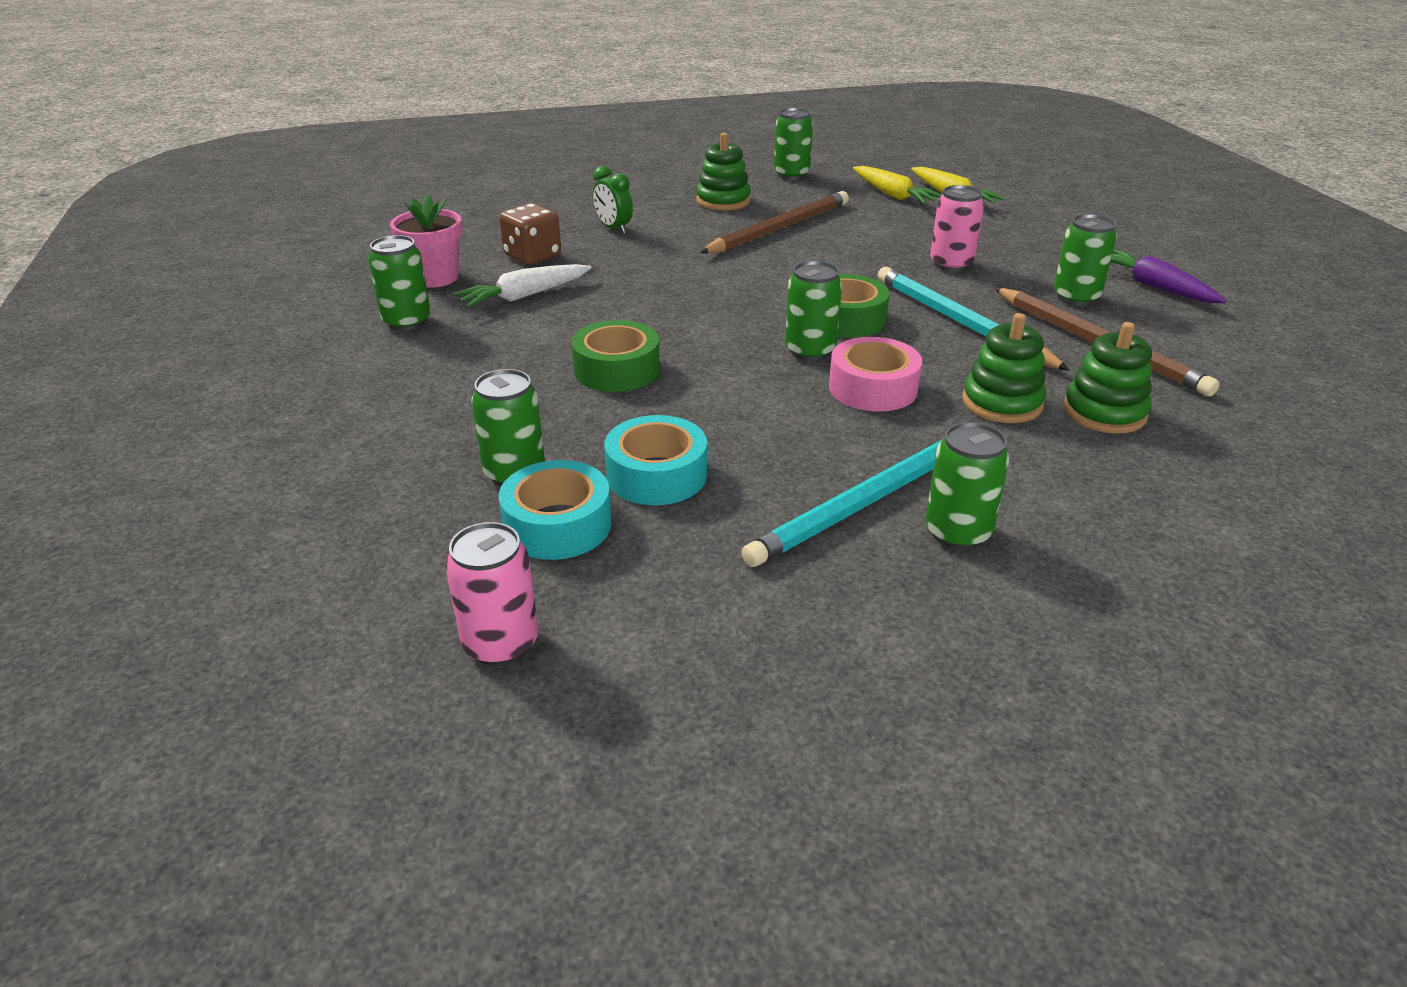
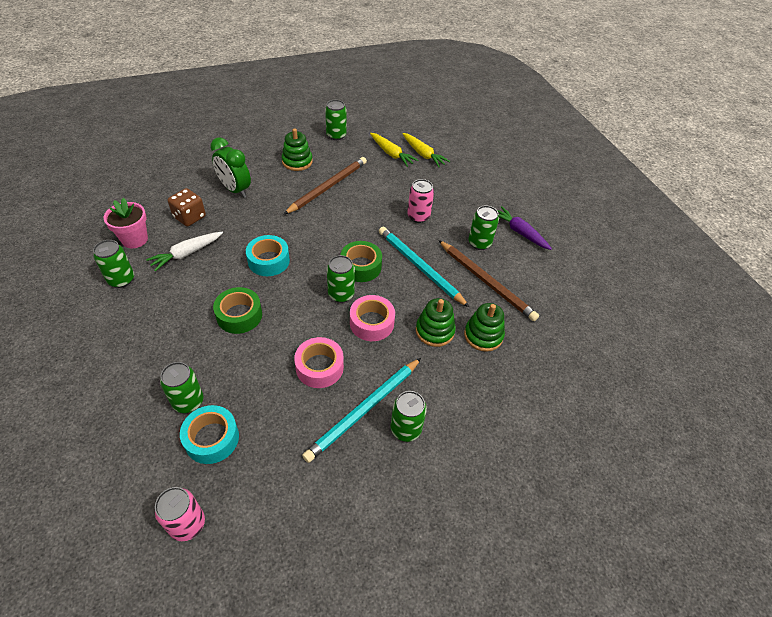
camera: 10 degrees left, 15 degrees up
green clock [593,166,633,234] -> green clock [210,137,251,198], size x1.60
turquoise tape [604,415,707,505] -> turquoise tape moved to [246,235,290,276]
none -> pink tape [294,337,344,388]

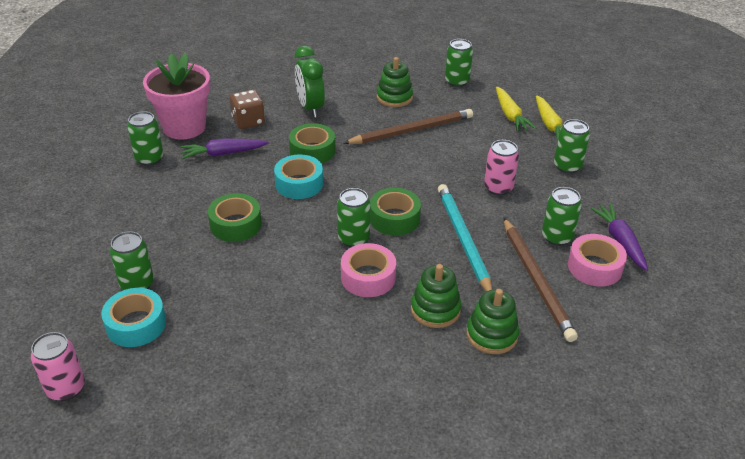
camera: 30 degrees right, 10 degrees down
pink flower pot [104,198,148,248] -> pink flower pot [143,53,210,140], size x1.55
white carrot [146,232,223,271] -> purple carrot [180,139,269,159]
pink tape [294,337,344,388] -> pink tape moved to [568,234,627,286]
turquoise pencil [302,358,421,463] -> none
green can [391,391,427,442] -> green can moved to [554,119,590,174]
none -> green tape [289,123,335,163]

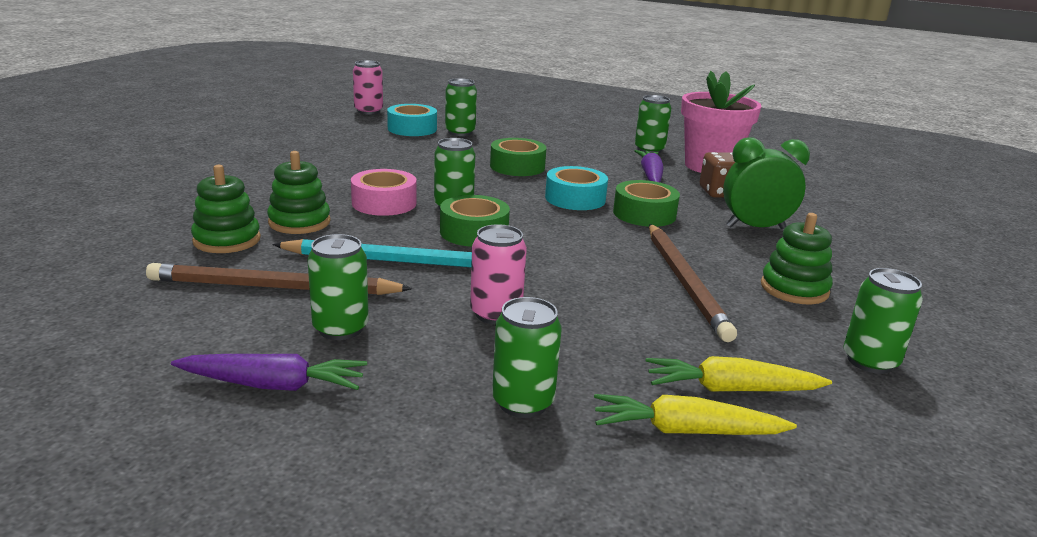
camera: 105 degrees right, 15 degrees down
pink tape [568,234,627,286] -> none

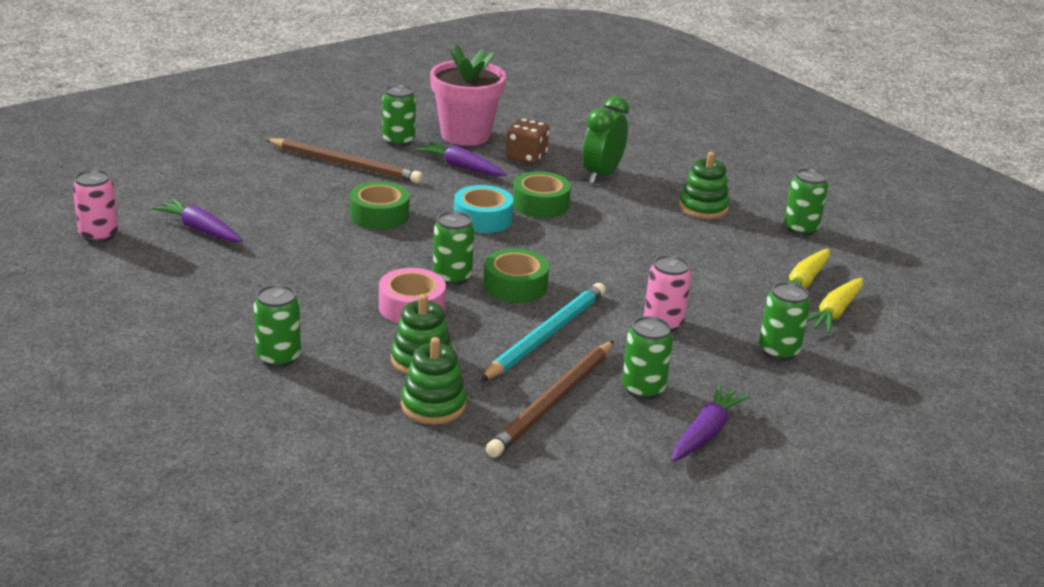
camera: 60 degrees left, 5 degrees up
turquoise tape [387,104,437,136] -> purple carrot [152,198,243,242]
green can [445,78,477,136] -> green can moved to [254,285,301,368]
brown pencil [649,224,737,342] -> brown pencil moved to [265,139,423,183]

